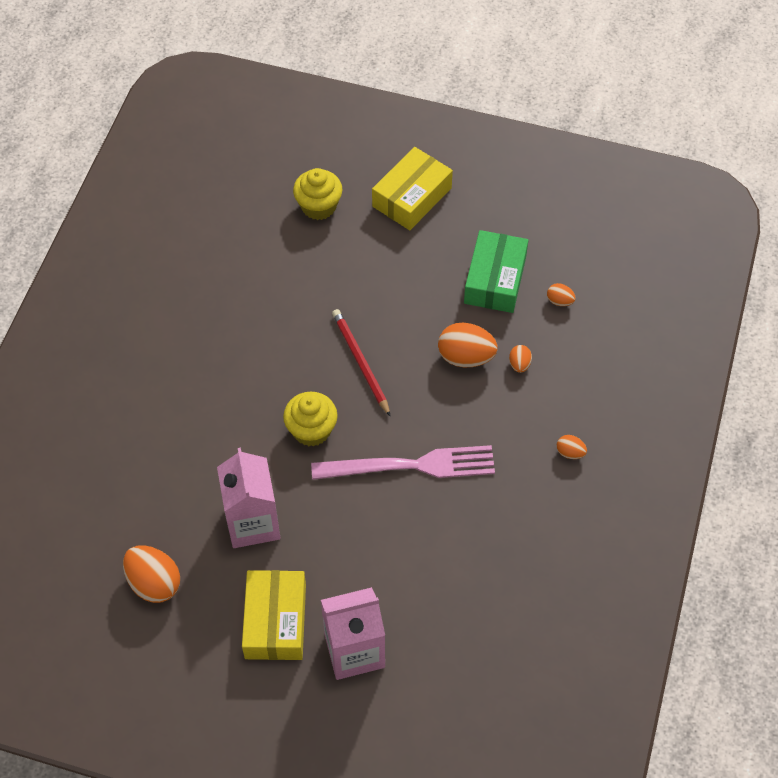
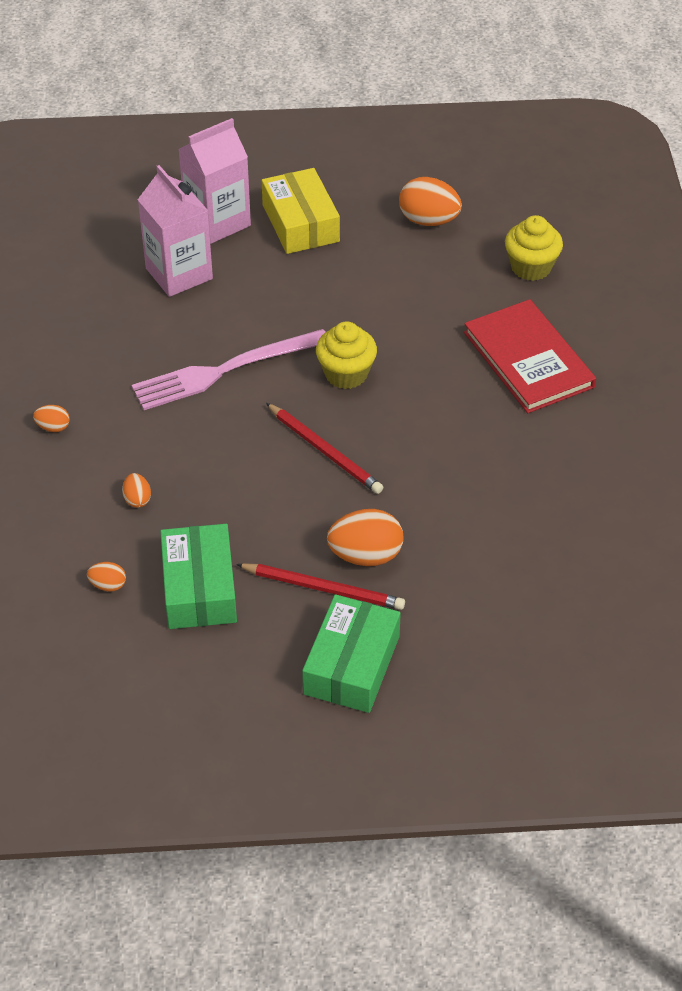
camera: 160 degrees right, 10 degrees down
pink carton [217,448,280,548] -> pink carton moved to [138,165,213,297]
yellow cupcake [293,168,342,220] -> yellow cupcake moved to [505,215,563,281]
yellow box [372,147,453,230] -> green box [302,594,401,713]
orange egg [438,323,498,367] -> orange egg moved to [327,509,403,566]
none -> red pencil [236,563,405,610]
none -> red book [464,299,596,413]

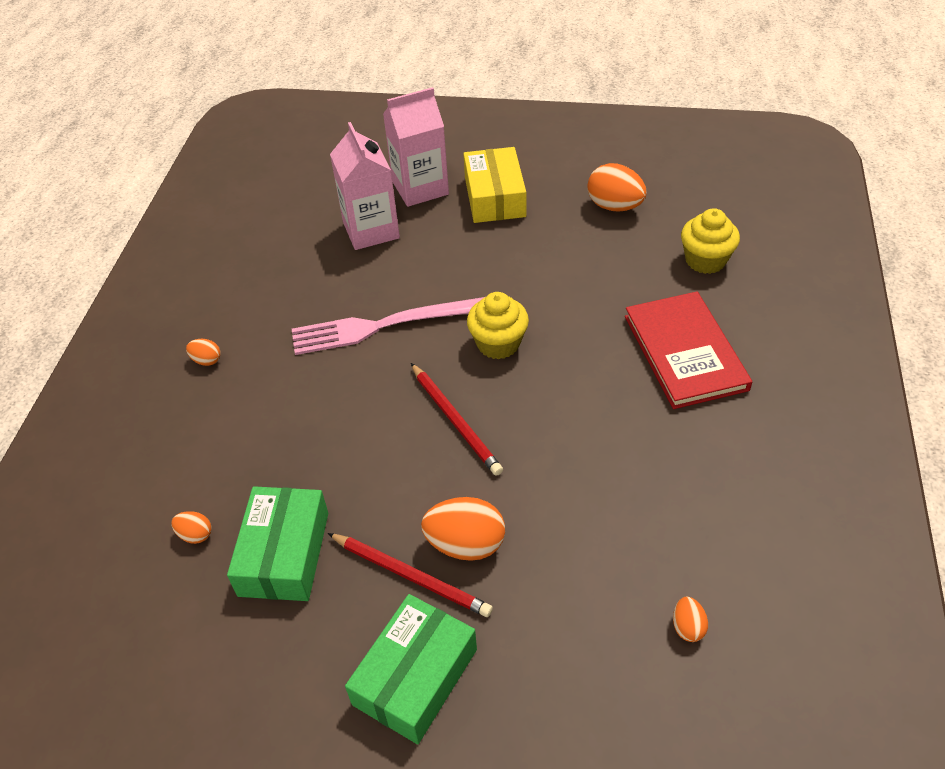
camera: 15 degrees right, 0 degrees up
orange egg [122,473,151,508] -> orange egg moved to [673,597,708,642]

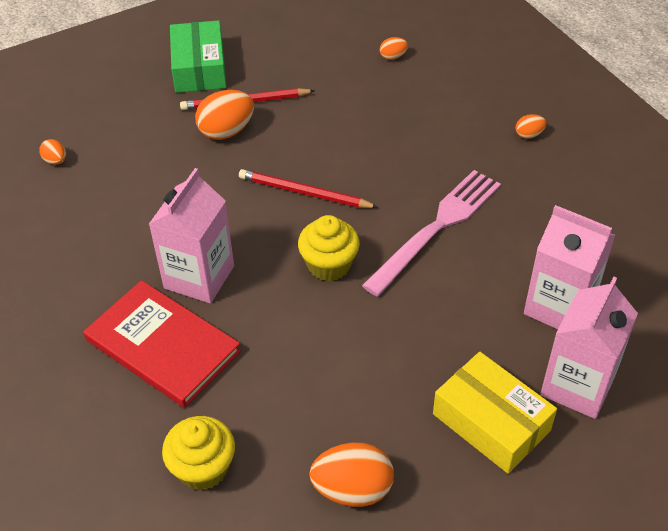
camera: 140 degrees right, 0 degrees up
green box [227,486,328,601] -> none
none -> pink carton [149,168,234,303]

